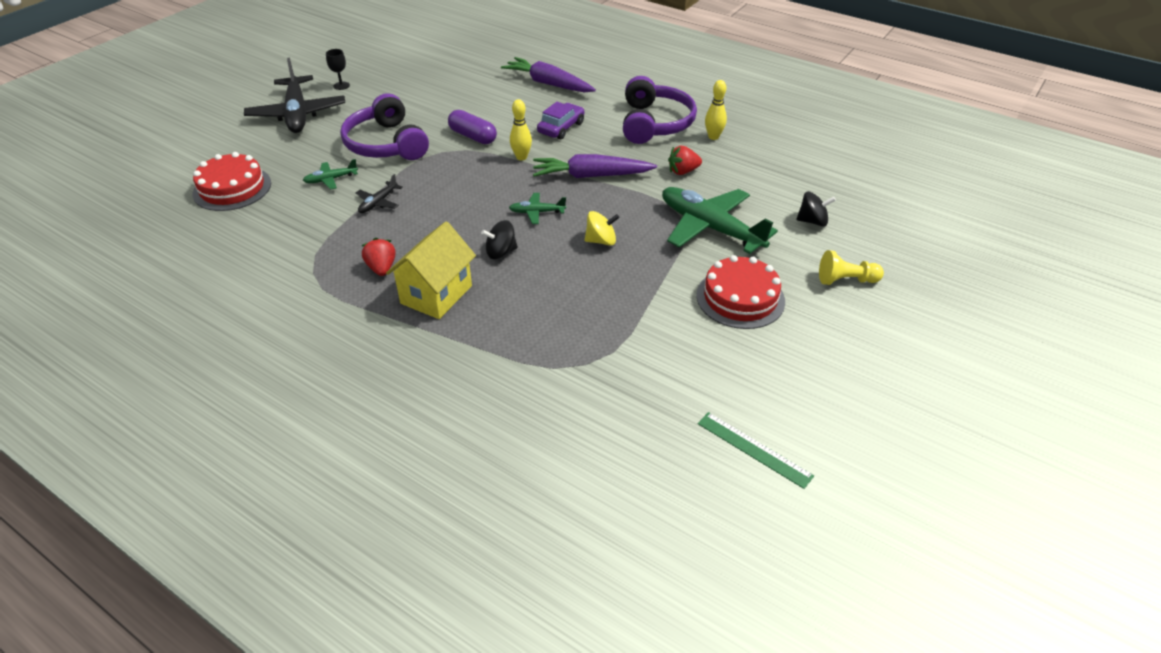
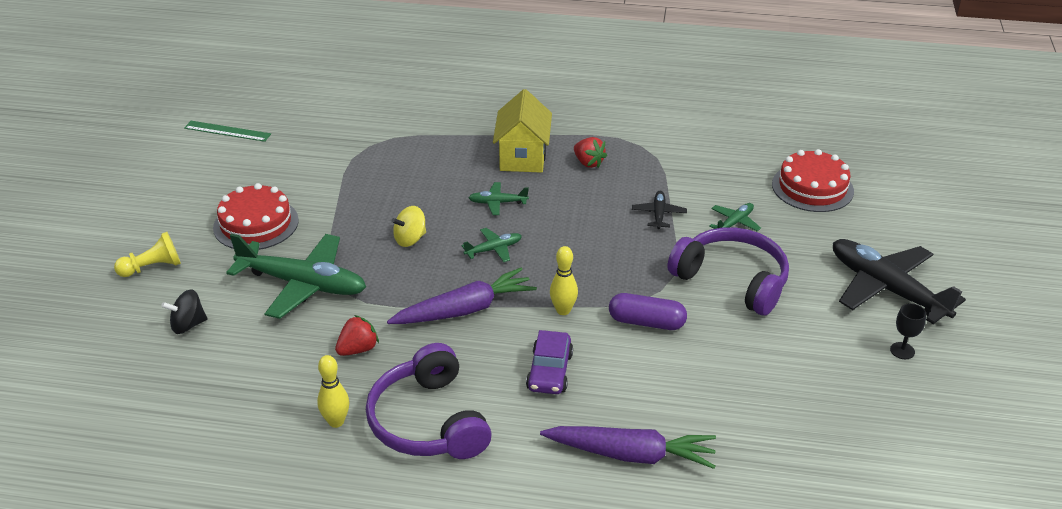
camera: 155 degrees right, 5 degrees down
black spinning top [481,220,518,259] -> green plane [468,182,529,215]

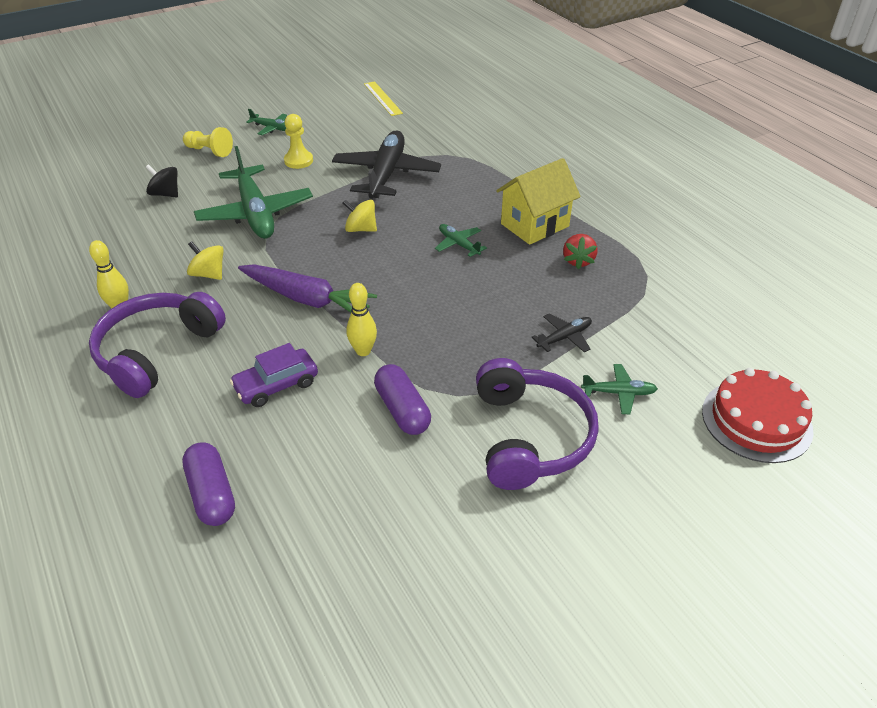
camera: 50 degrees right, 5 degrees up
green ruler [184,121,271,142] -> yellow ruler [364,81,403,116]
red cake [213,183,299,250] -> yellow pawn [284,114,313,169]
red strawberry [335,315,379,356] -> yellow spinning top [187,241,224,280]
green plane [462,228,522,262] -> green plane moved to [246,109,287,135]
purple carrot [540,426,716,469] -> purple capsule [182,443,235,526]
black plane [833,239,966,324] -> black plane moved to [332,131,441,199]
black goblet [890,303,926,359] -> none

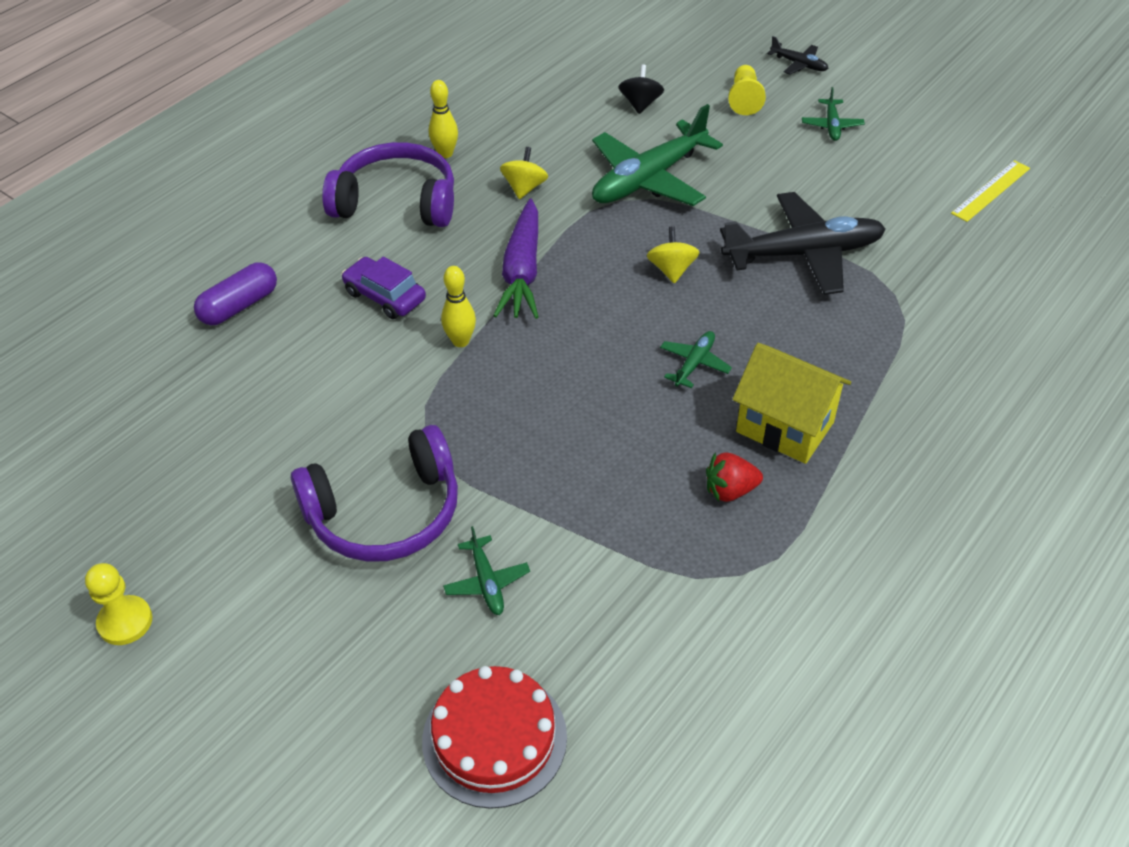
camera: 70 degrees right, 5 degrees up
yellow pawn [284,114,313,169] -> yellow pawn moved to [85,563,152,645]
purple capsule [374,364,431,435] -> none
black plane [531,313,592,353] -> black plane moved to [767,36,829,75]

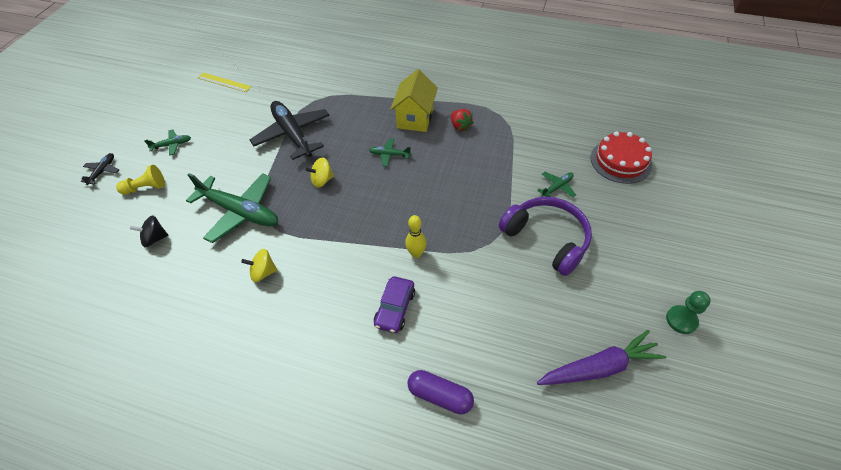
camera: 110 degrees left, 5 degrees up
yellow pawn [85,563,152,645] -> green pawn [666,291,711,334]
purple headphones [322,142,454,227] -> none
yellow bowling pin [429,80,458,158] -> none
purple carrot [493,199,539,319] -> purple carrot moved to [537,330,667,385]

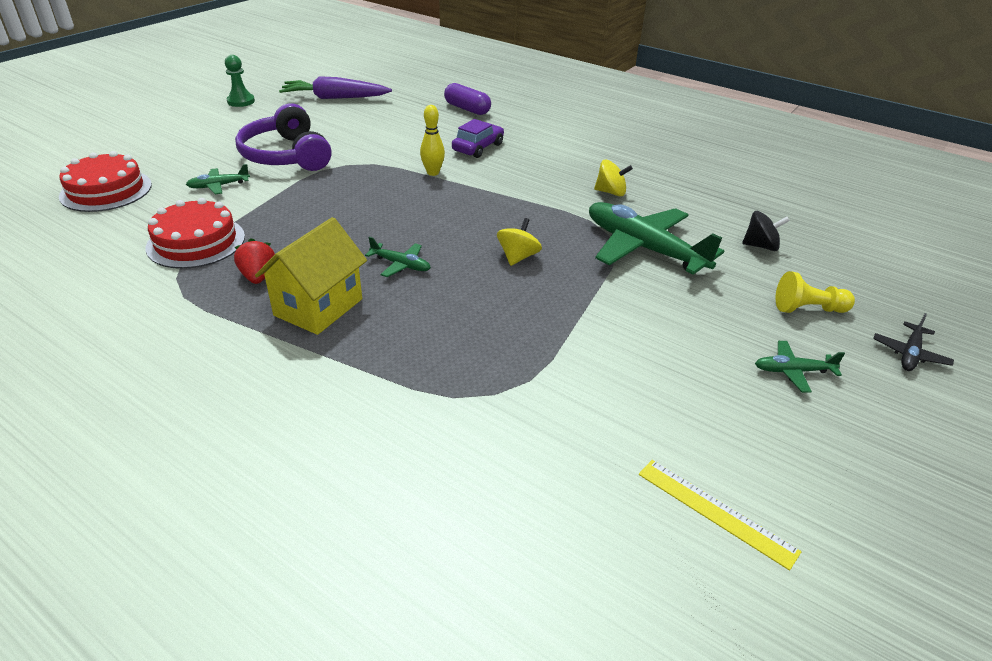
camera: 165 degrees left, 15 degrees down
black plane [250,101,330,160] -> none
yellow spinning top [306,158,334,188] -> yellow spinning top turned 60 degrees counterclockwise [497,218,542,266]
none -> red cake [146,198,245,269]

